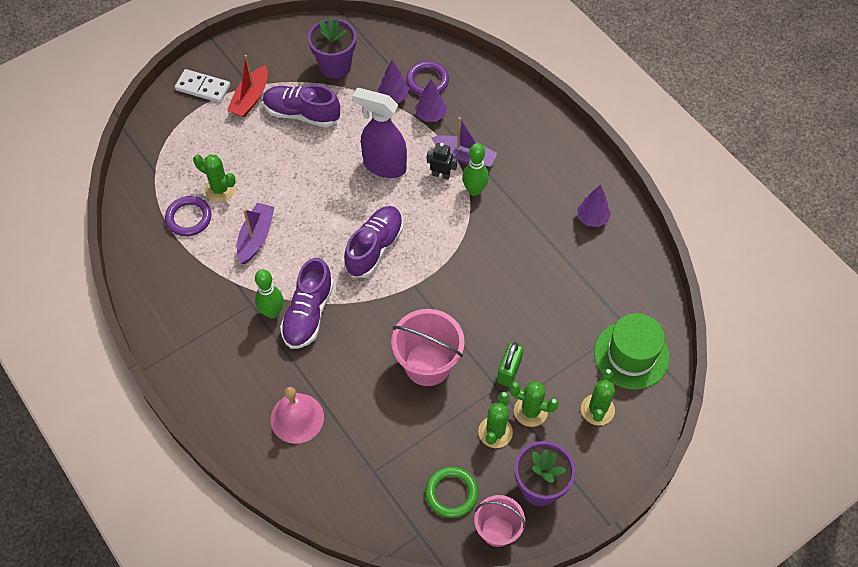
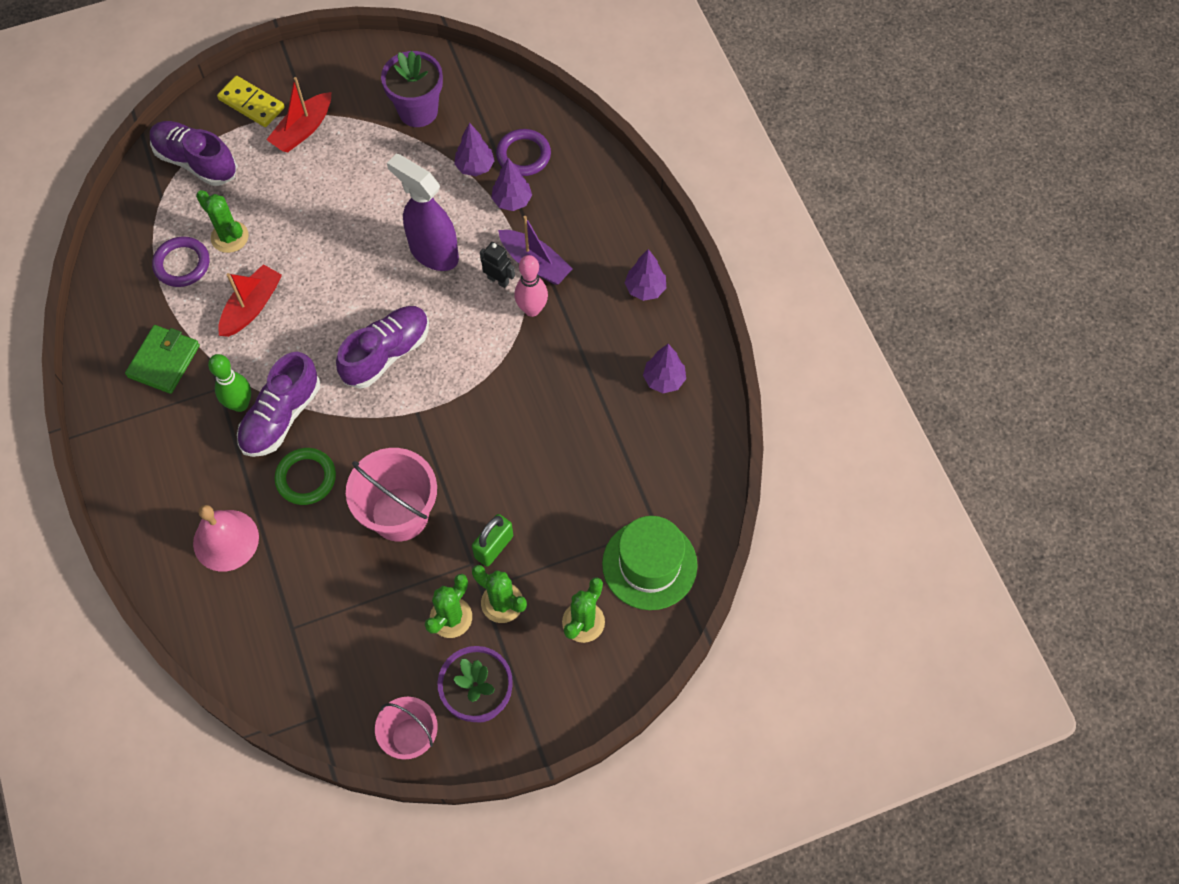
camera: 15 degrees right, 5 degrees up
white domino [175,69,230,103] -> yellow domino [217,76,285,127]
purple boat [237,203,275,264] -> red boat [218,264,282,337]
purple shoe [263,84,340,127] -> purple shoe moved to [150,121,237,186]
green ring [425,467,478,518] -> green ring moved to [275,448,336,505]
green bowling pin [462,143,489,196] -> pink bowling pin [514,255,548,317]
none -> green wallet [125,325,200,394]
none -> purple tree [625,249,666,301]

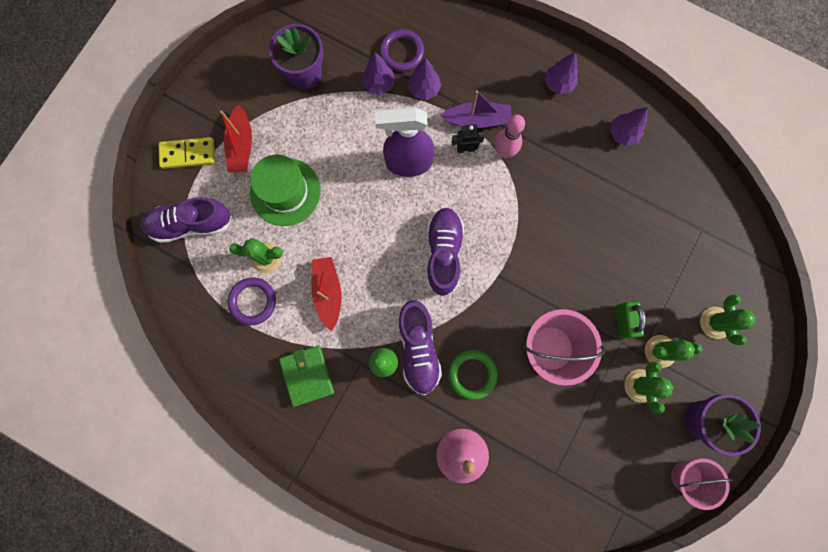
camera: 40 degrees left, 15 degrees up
green hat [602,516,698,610] -> green hat moved to [250,155,321,226]

